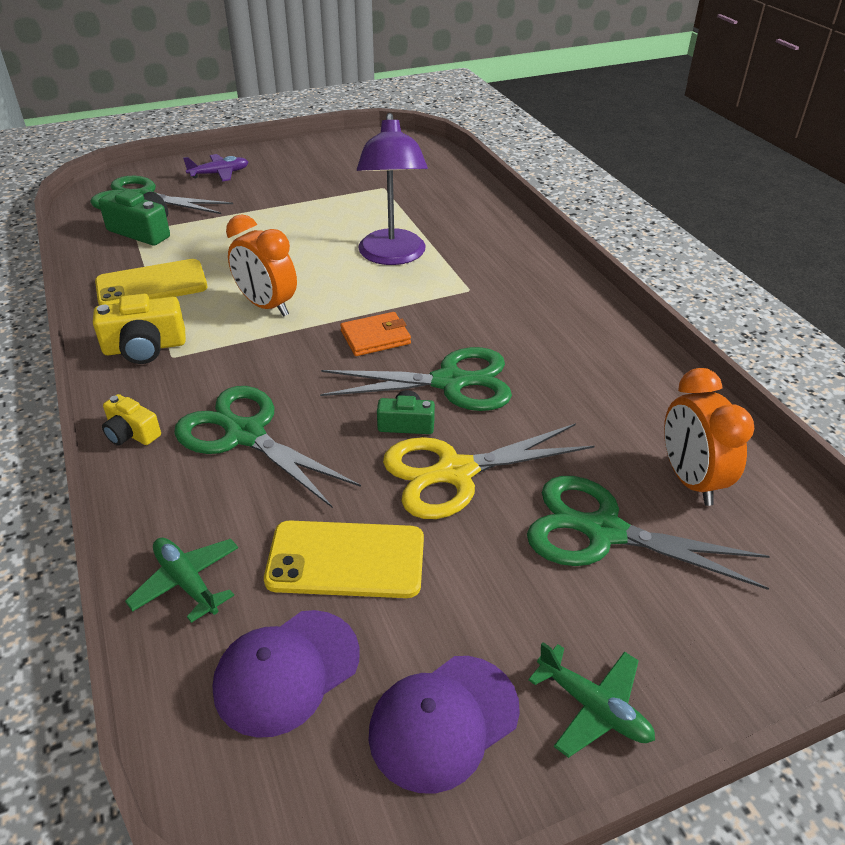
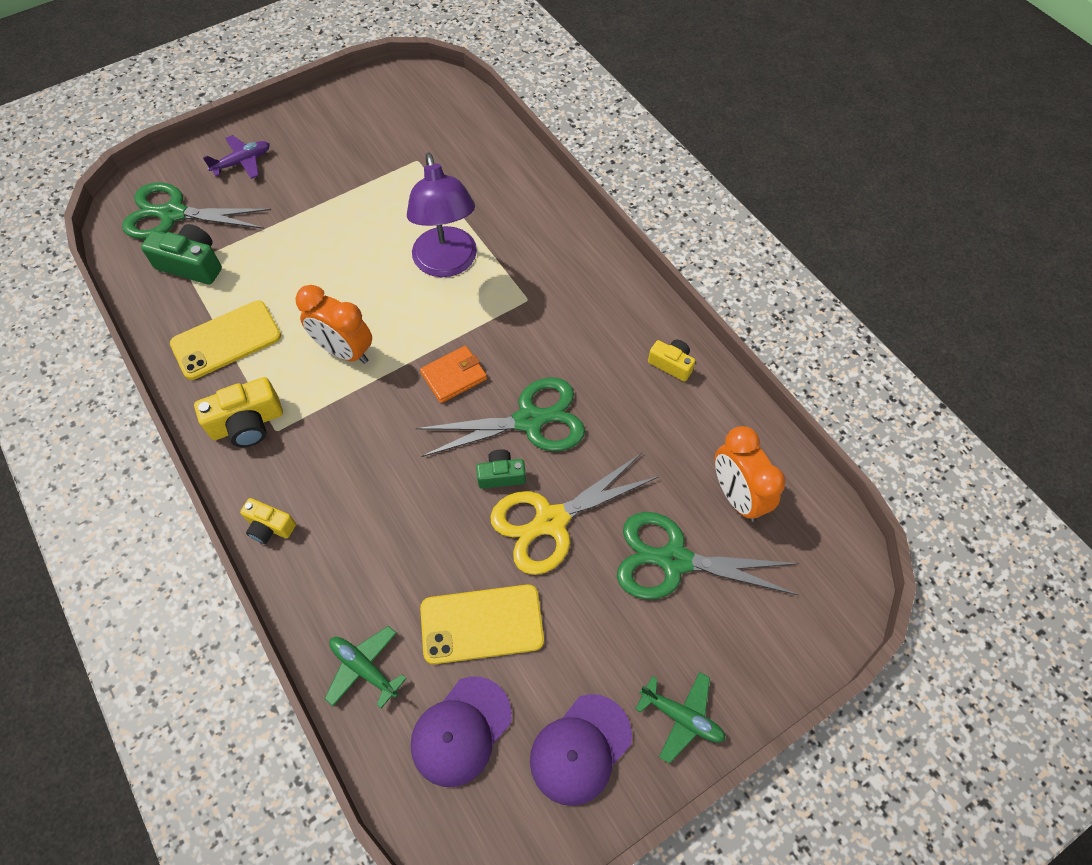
camera: 10 degrees left, 20 degrees up
green scissors [174,386,361,508] -> none
none -> yellow camera [648,340,695,381]

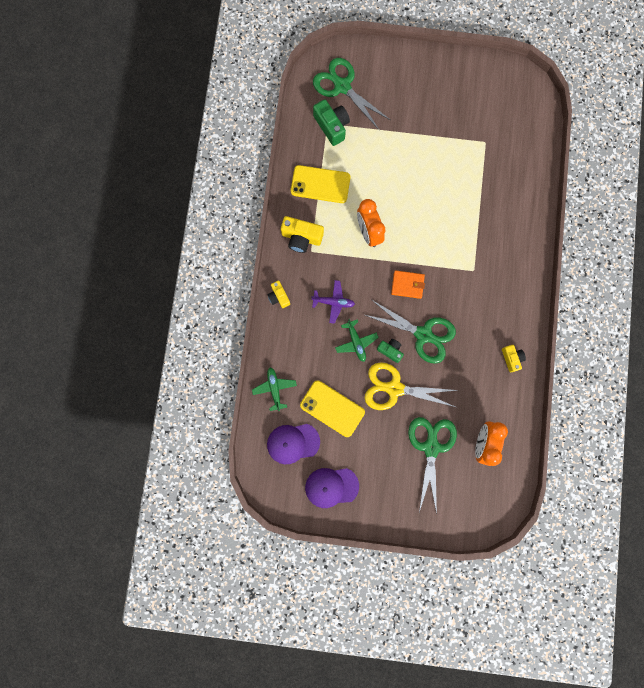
camera: 40 degrees right, 20 degrees up
purple plane [203,135,270,179] -> purple plane moved to [311,280,355,324]
purple lamp [407,153,477,277] -> none
green scissors [617,512,799,599] -> green scissors turned 45 degrees clockwise [408,417,457,514]
green plane [635,672,726,764] -> green plane moved to [335,319,379,362]

